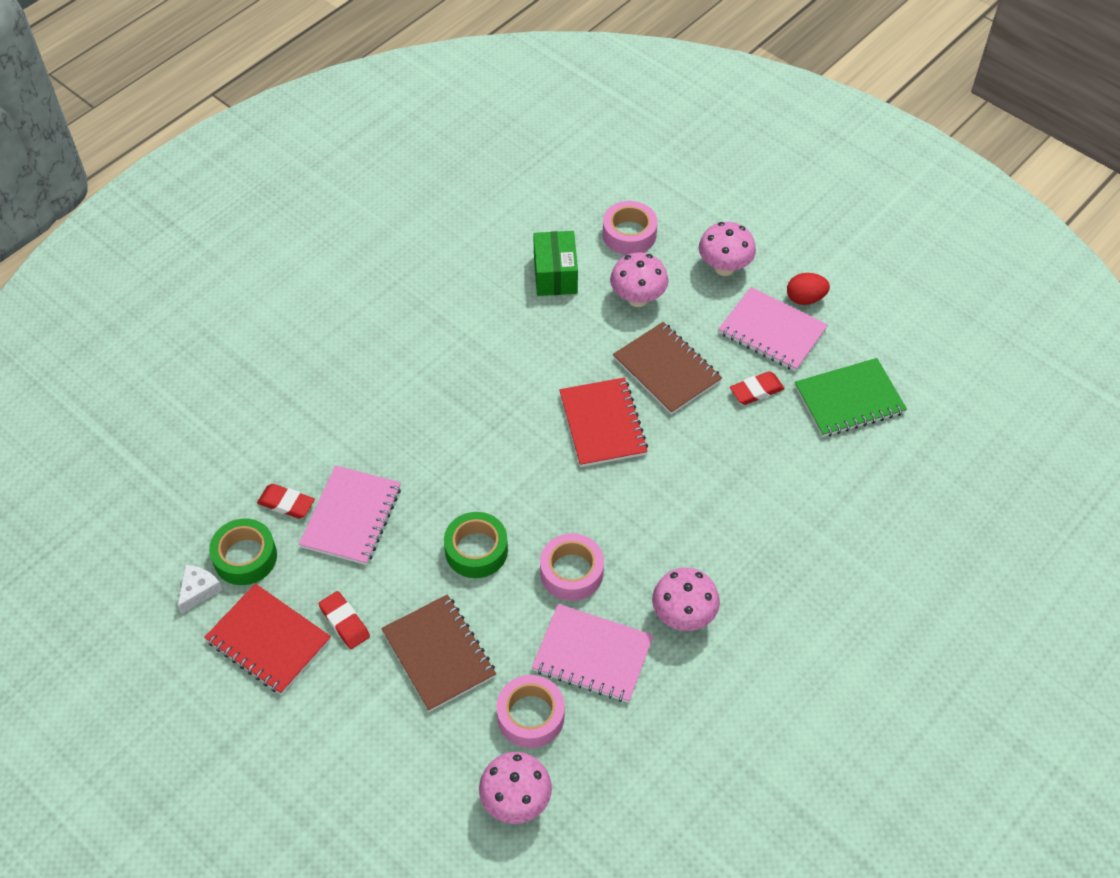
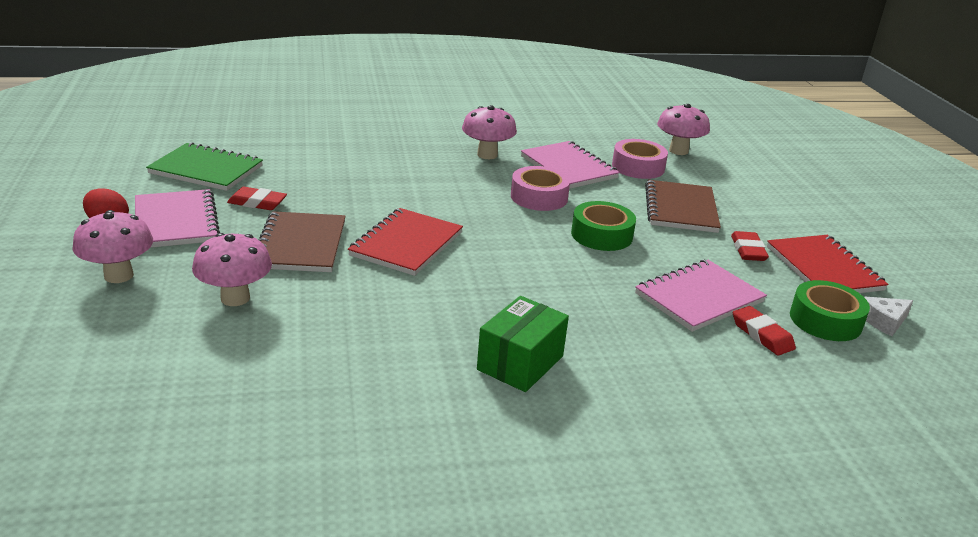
camera: 145 degrees left, 25 degrees down
green box [533,231,578,296] -> green box moved to [477,296,569,392]
pink tape [603,201,658,255] -> none

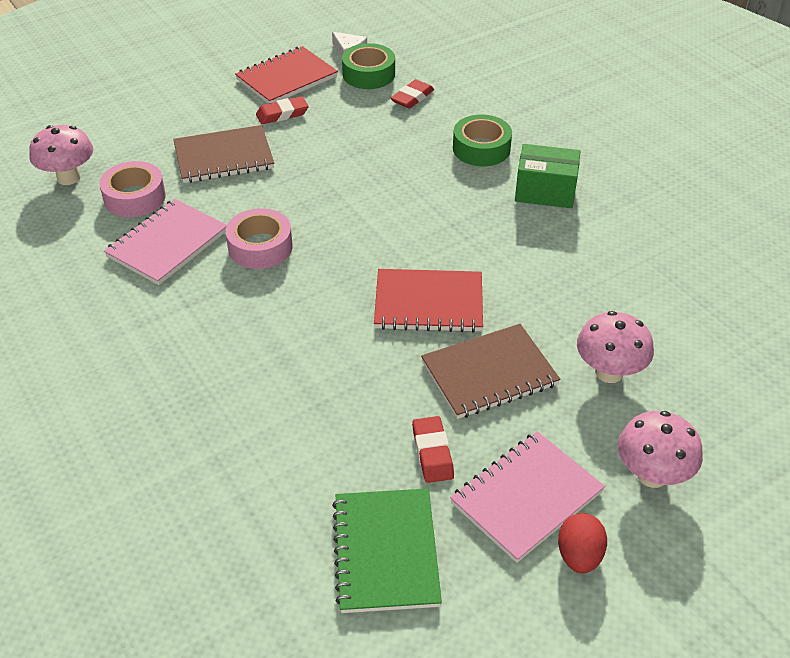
camera: 110 degrees left, 15 degrees up
pink mushroom [462,105,517,159] -> none
green tape [571,201,636,251] -> green tape moved to [453,115,512,166]
pink notebook [635,260,767,332] -> none

